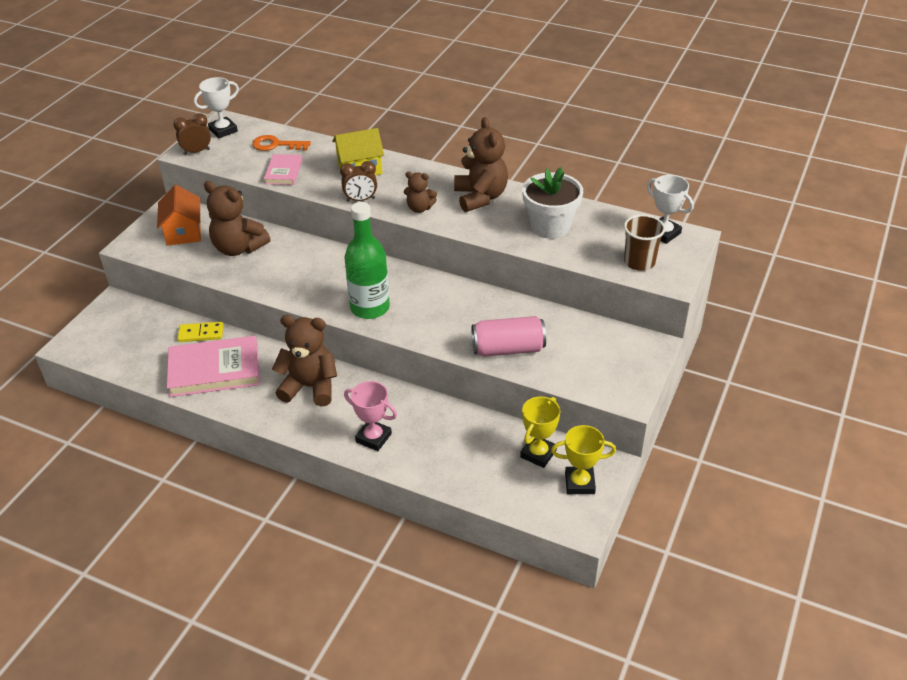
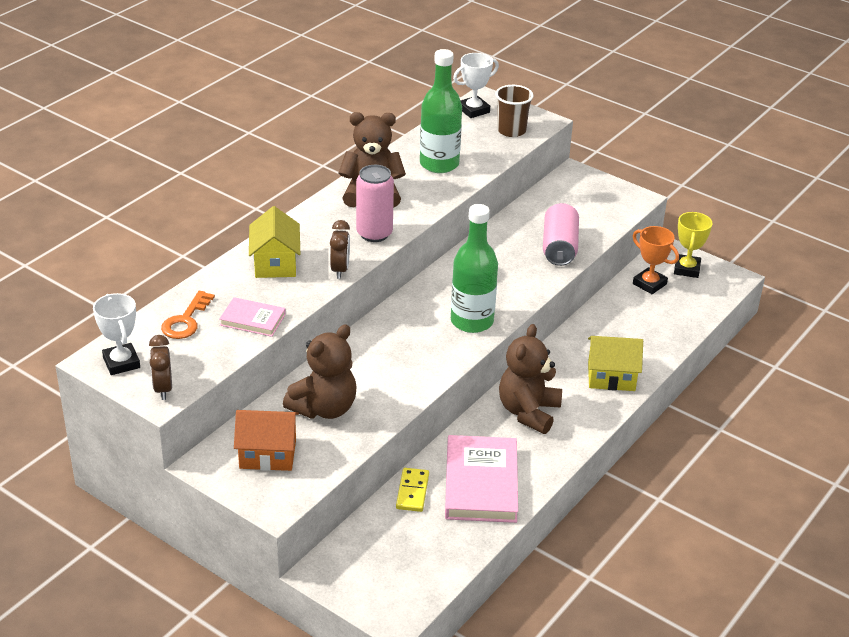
camera: 80 degrees left, 5 degrees down
pink trophy [344,381,397,451] -> yellow house [588,336,643,391]
brown teddy bear [404,172,437,213] -> pink can [356,165,394,242]
yellow trophy [520,397,561,468] -> orange trophy [633,226,679,294]
white flower pot [522,167,583,239] -> green bottle [420,49,462,173]

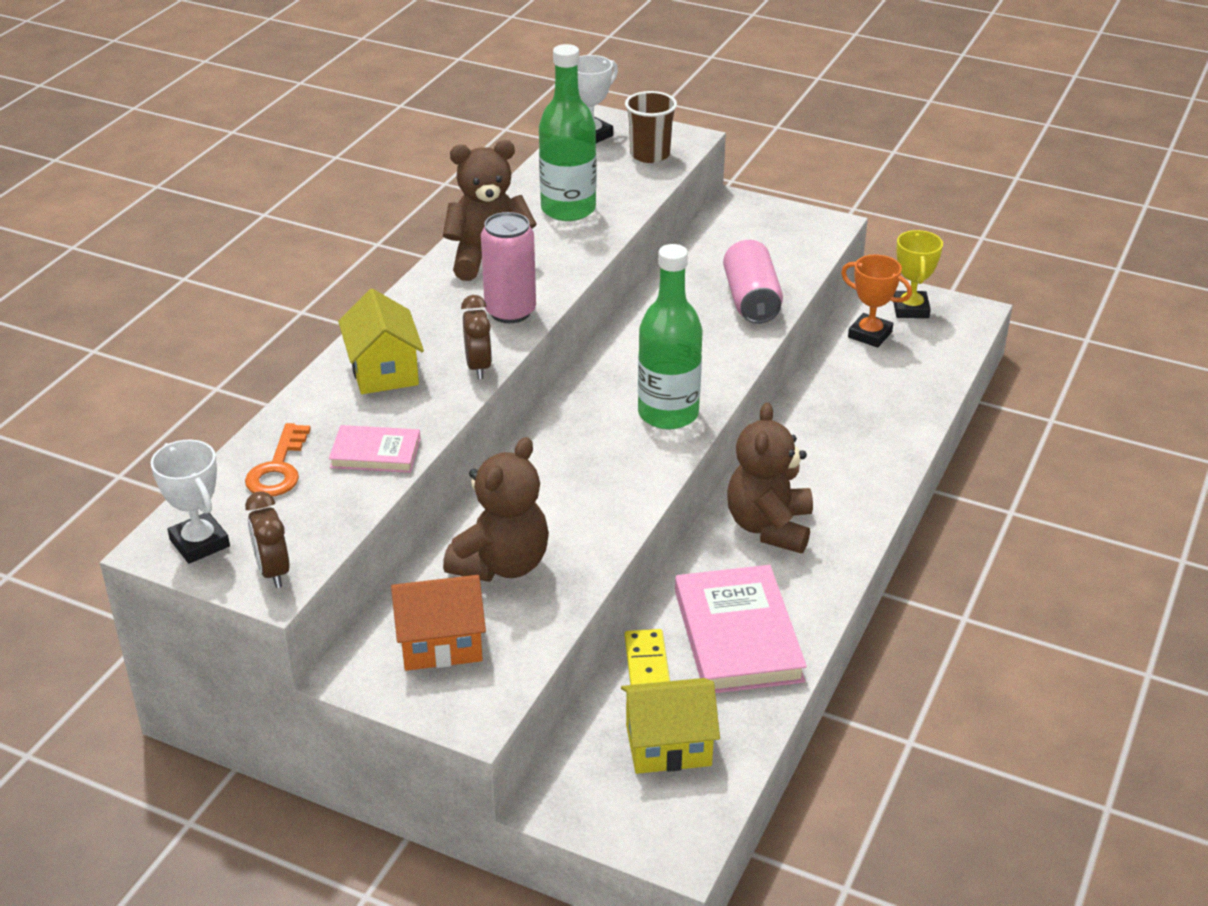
camera: 10 degrees left, 0 degrees up
yellow house [588,336,643,391] -> yellow house moved to [621,678,720,774]

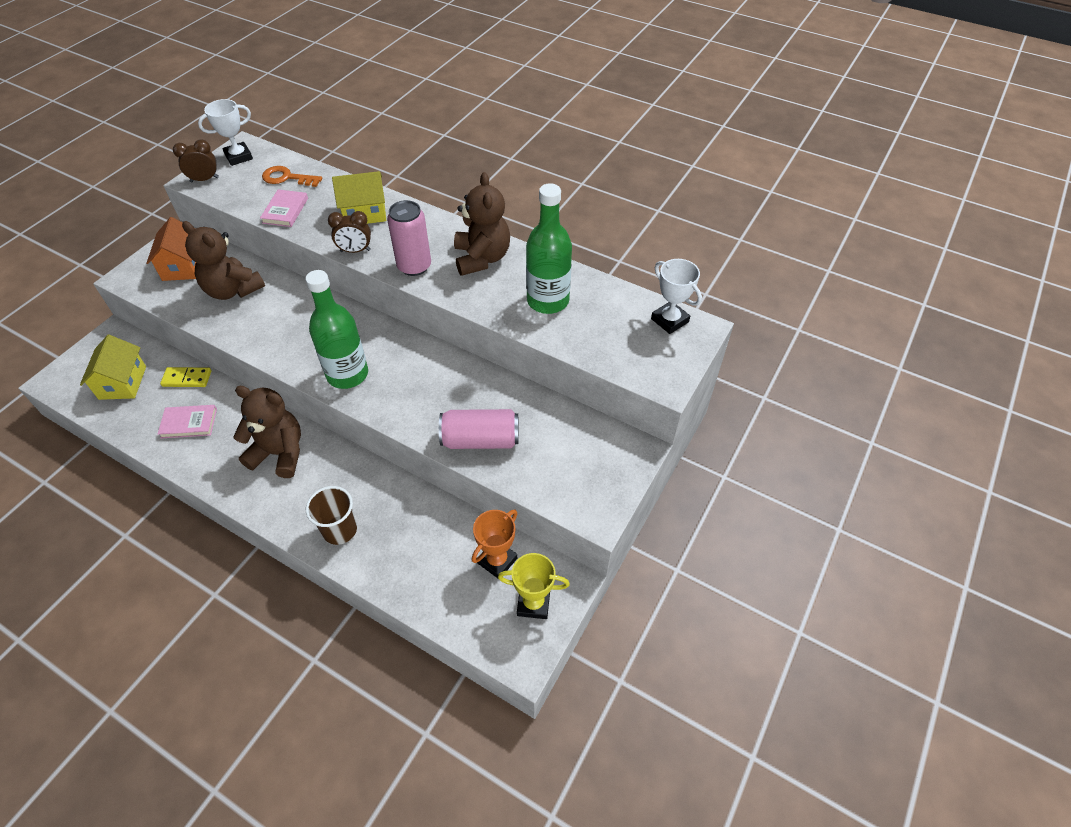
camera: 95 degrees right, 15 degrees up
brown cup [625,91,677,163] -> brown cup moved to [306,486,357,545]
pink book [675,565,807,693] -> pink book [158,405,217,438], size x0.54

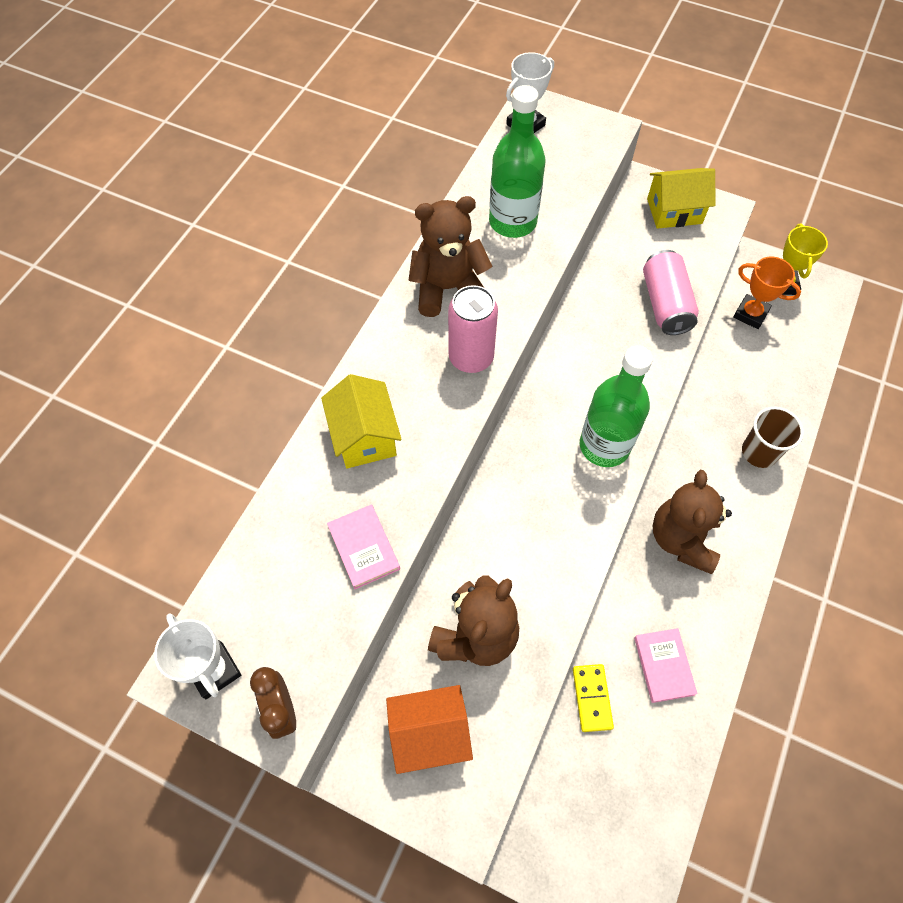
camera: 95 degrees left, 10 degrees up
yellow house [80,335,146,400] -> yellow house moved to [647,168,715,229]
pink book [260,189,308,227] -> pink book turned 60 degrees clockwise [327,504,400,589]
orange key [262,166,322,187] -> none
brown clock [328,211,371,253] -> none

